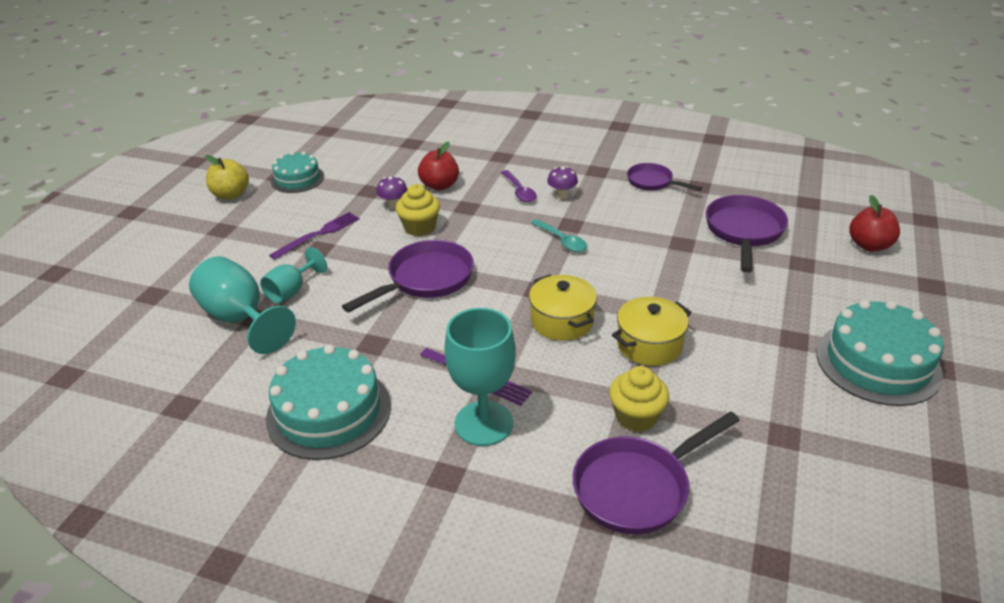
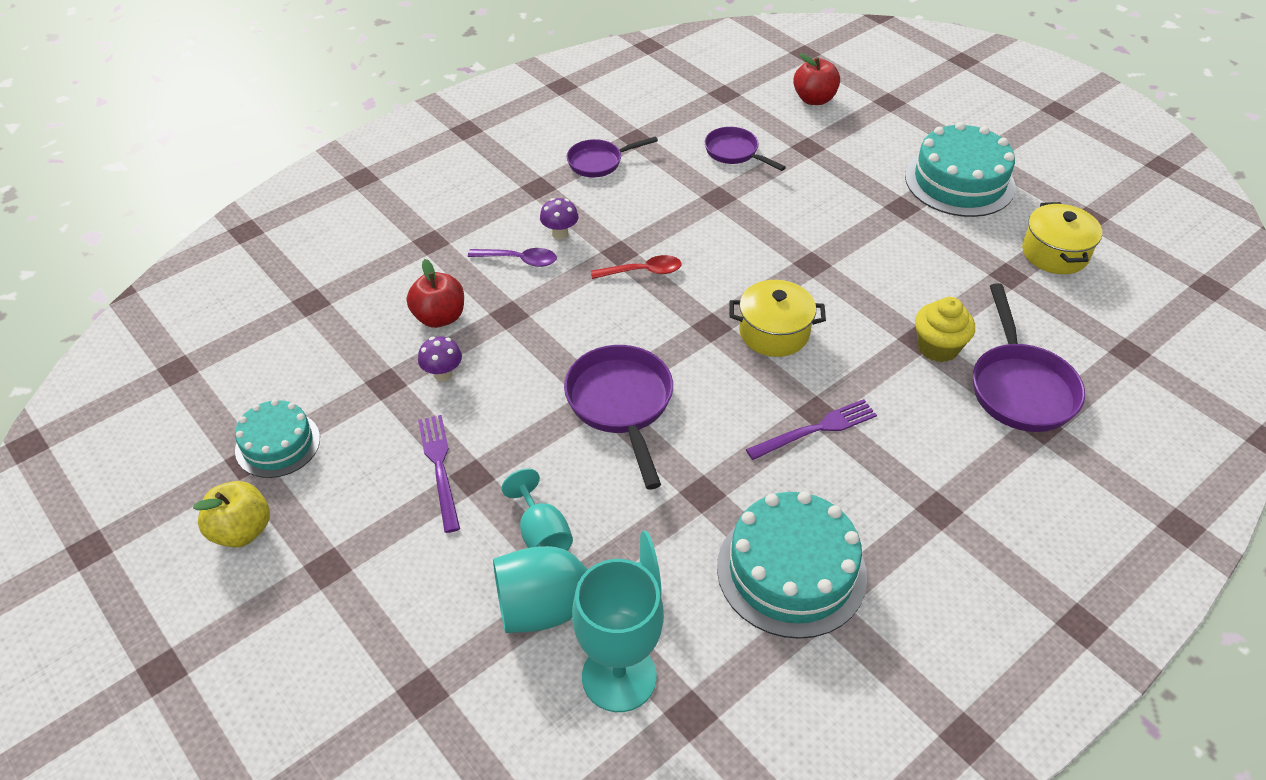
camera: 60 degrees left, 10 degrees up
yellow cupcake [396,184,440,236] -> none
turquoise goblet [445,308,516,446] -> turquoise goblet moved to [572,559,664,712]
turquoise spoon [531,219,587,252] -> red spoon [591,255,682,279]
yellow pot [612,297,692,366] -> yellow pot moved to [1022,202,1102,274]
purple pan [706,195,788,273] -> purple pan [705,127,786,171], size x0.62

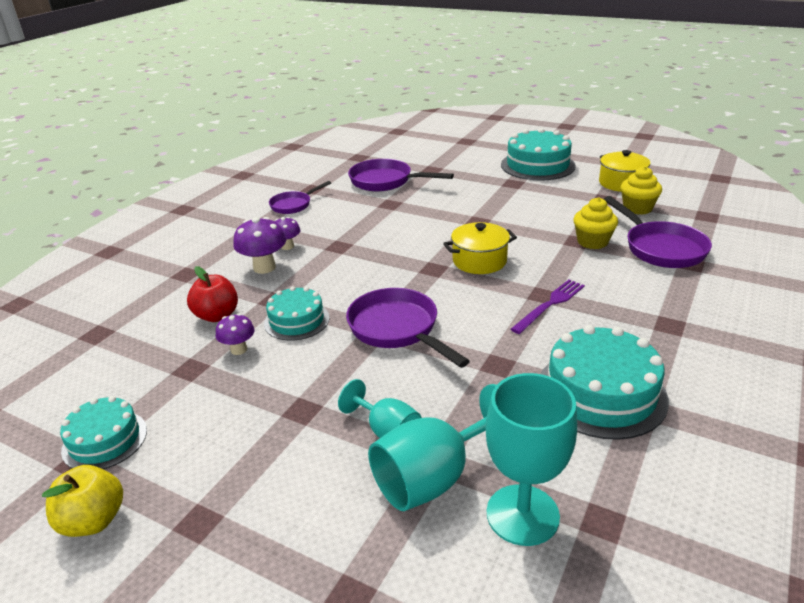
camera: 20 degrees left, 15 degrees down
purple fork [418,415,460,533] -> none
purple spoon [468,248,557,267] -> purple mushroom [233,217,286,274]
red spoon [591,255,682,279] -> none
purple pan [705,127,786,171] -> purple pan [348,159,454,191], size x1.61
red apple [793,54,840,105] -> none
none -> turquoise cake [264,286,330,341]
none -> yellow cupcake [621,166,662,215]

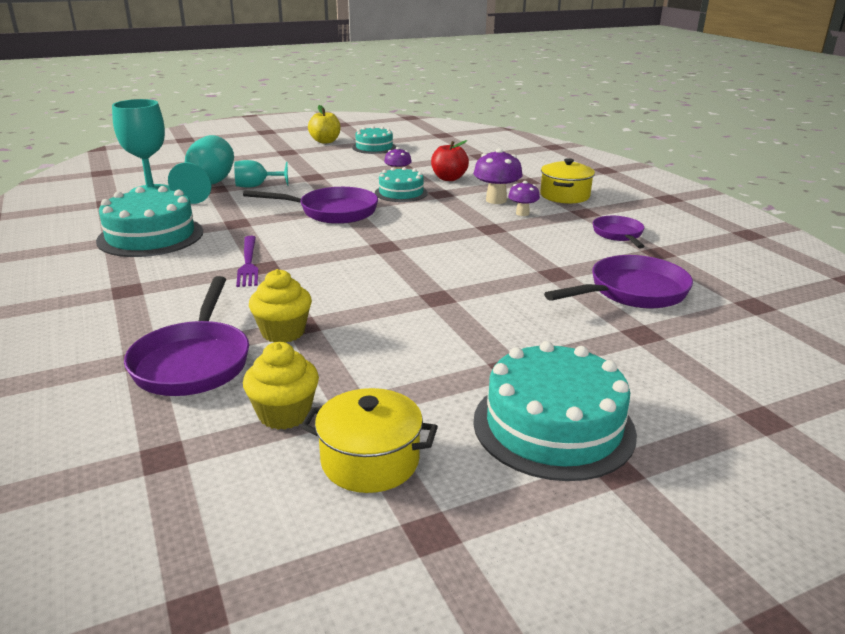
camera: 125 degrees right, 5 degrees down
yellow pot [443,222,517,274] -> yellow pot moved to [540,158,595,204]
purple pan [604,196,712,268] -> purple pan turned 105 degrees counterclockwise [124,276,249,396]

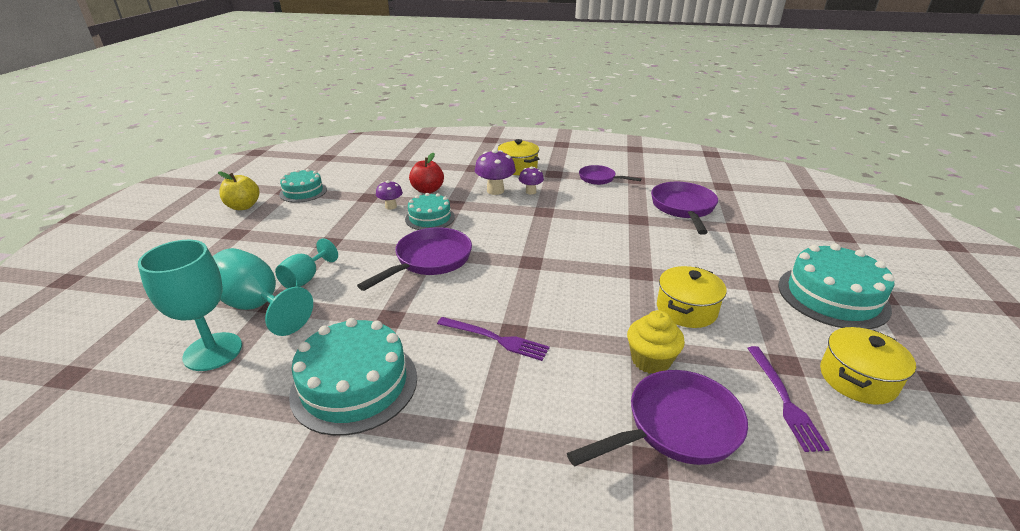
camera: 55 degrees left, 5 degrees up
purple pan [124,276,249,396] -> purple pan turned 60 degrees counterclockwise [567,370,748,467]
yellow cupcake [243,342,319,430] -> purple fork [747,346,830,452]
none -> yellow pot [657,266,727,328]

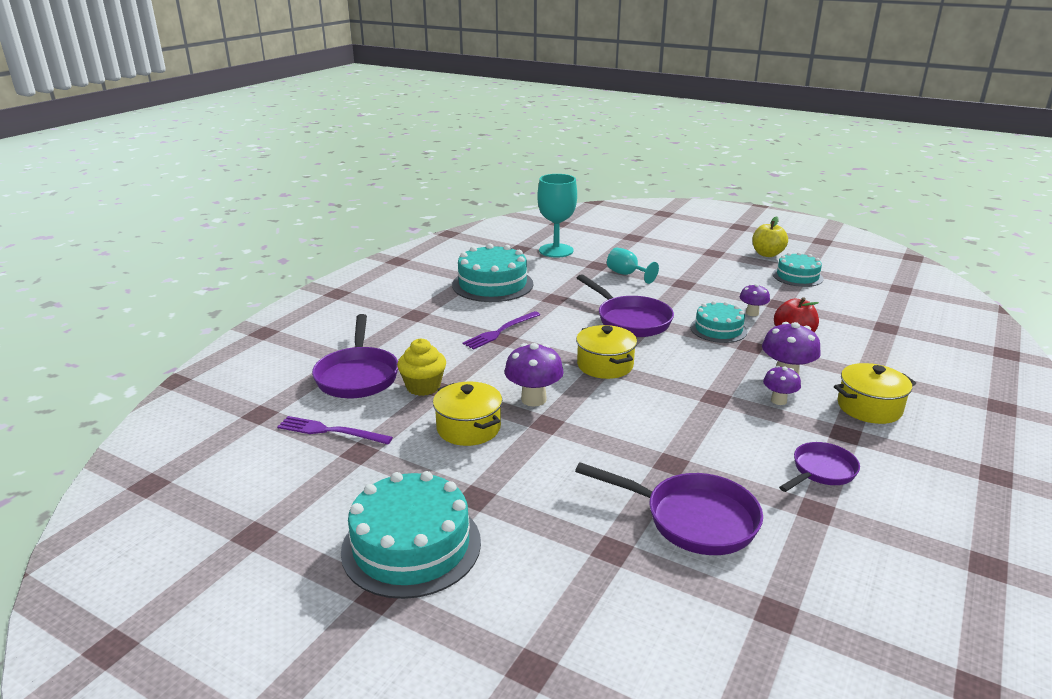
camera: 110 degrees right, 5 degrees down
turquoise goblet [213,248,313,336] -> none
yellow pot [820,327,916,405] -> yellow pot moved to [576,325,637,379]
none -> purple mushroom [505,343,564,407]

